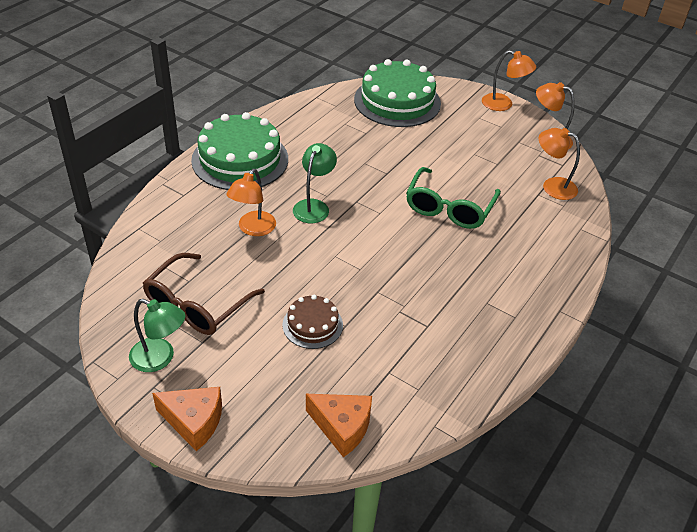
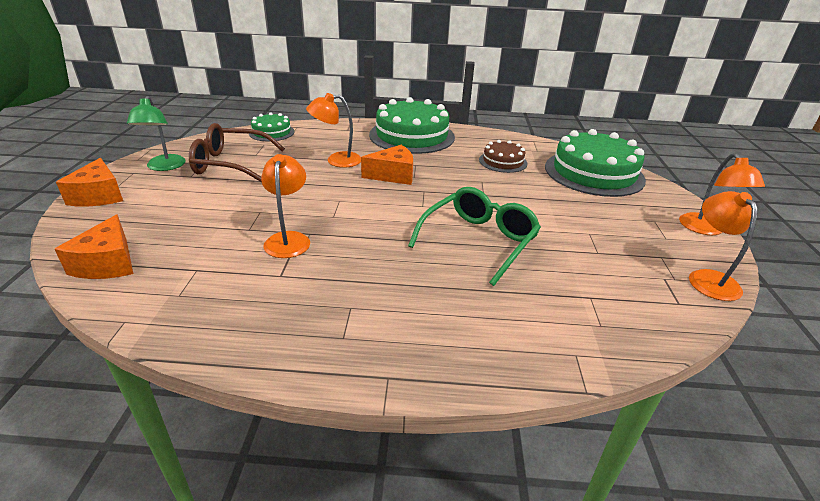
camera: 60 degrees right, 10 degrees down
brown cake [282,295,343,349] -> brown cake moved to [479,140,528,173]
green lamp [293,143,337,223] -> orange cheese [361,145,413,185]
green glasses [406,167,501,229] -> green glasses turned 135 degrees clockwise [408,187,541,286]
orange lamp [539,128,580,200] -> orange lamp moved to [261,154,310,258]
none -> green cake [249,112,295,141]

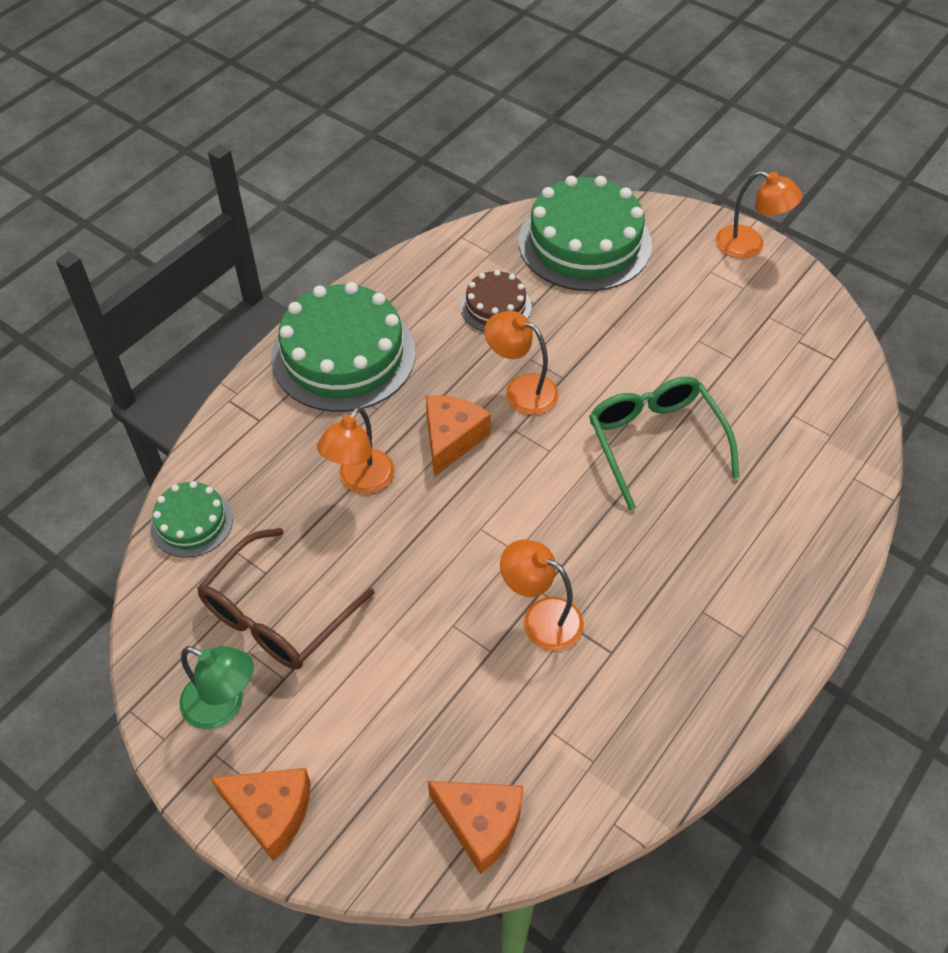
camera: 55 degrees left, 20 degrees up
orange lamp [689,191,757,301] -> orange lamp moved to [484,311,559,415]

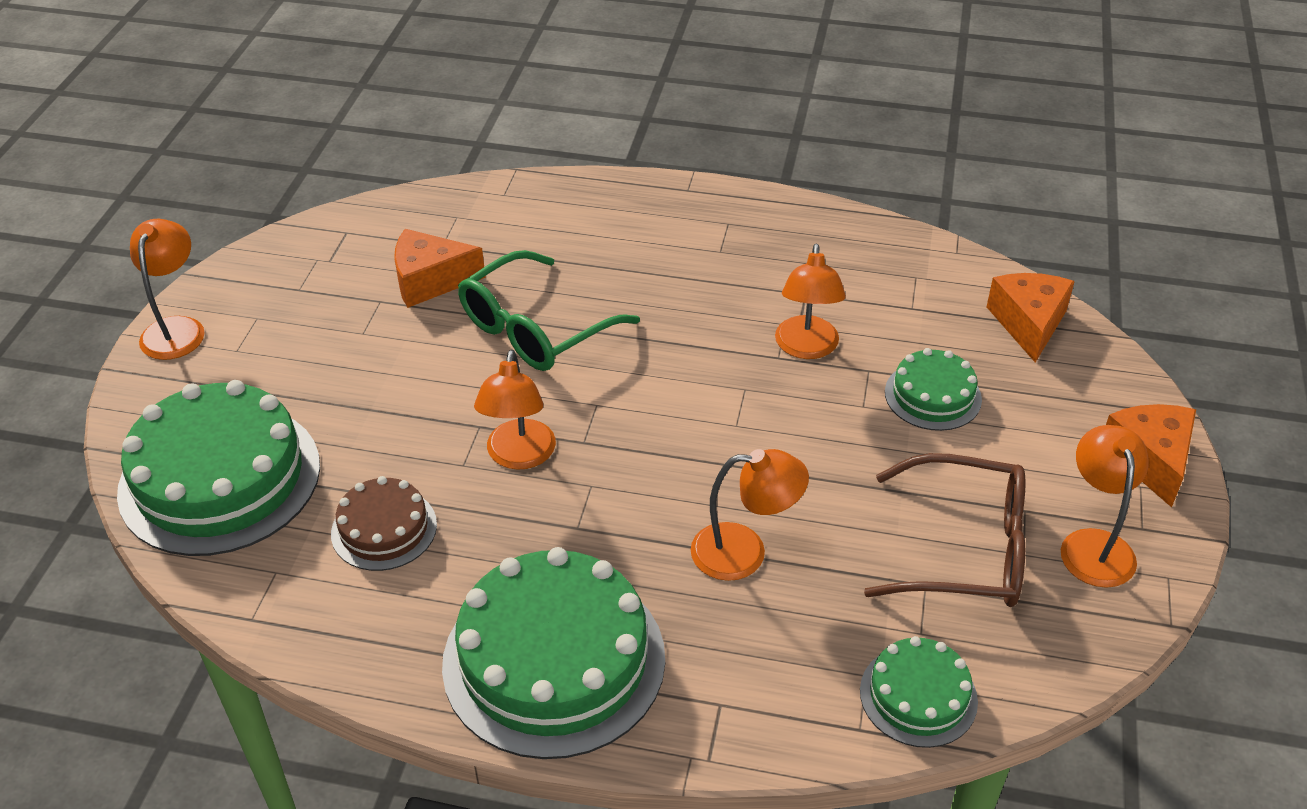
camera: 115 degrees left, 10 degrees down
green lamp [179,646,254,729] -> orange lamp [1061,425,1148,588]
orange cheese [426,395,491,477] -> orange cheese moved to [394,229,486,308]
none -> green cake [885,348,982,431]

